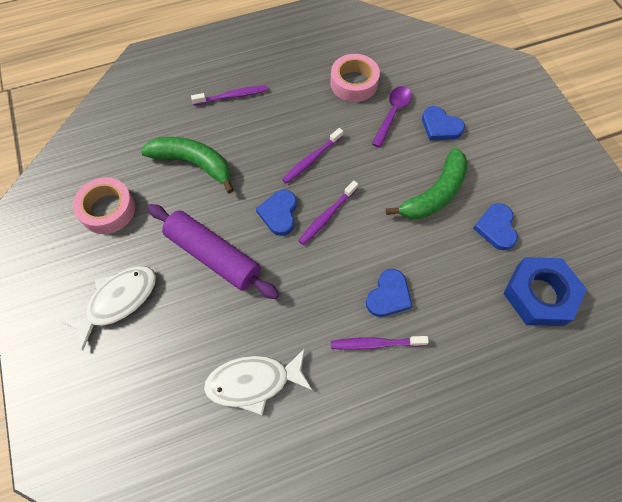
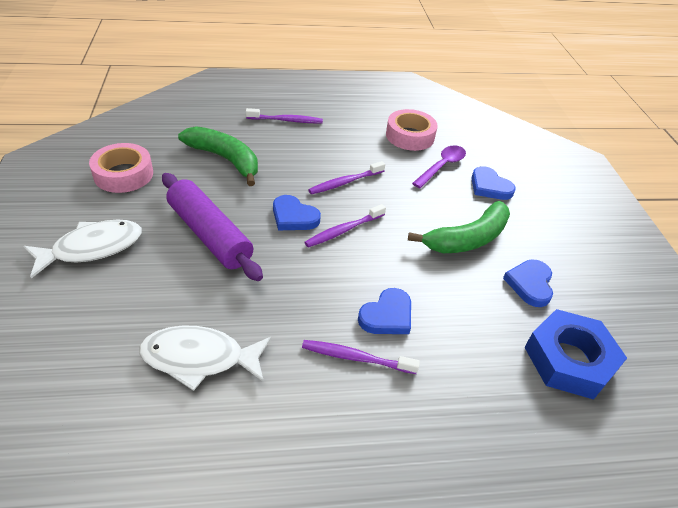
camera: 10 degrees right, 20 degrees down
blue heart [256,190,297,236] -> blue heart turned 75 degrees counterclockwise [273,195,321,230]

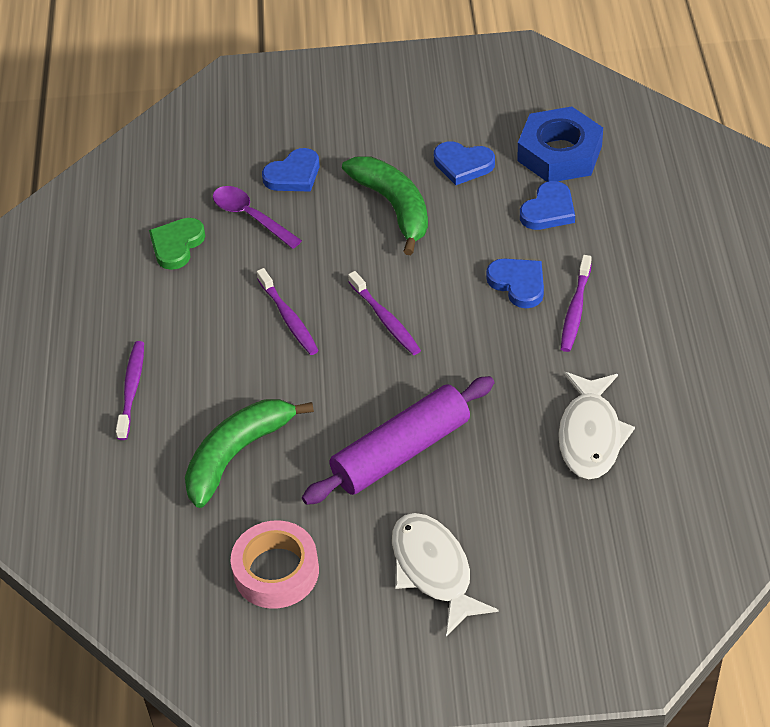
camera: 80 degrees left, 5 degrees up
blue heart [273,195,321,230] -> blue heart moved to [520,181,575,230]
pink tape [386,109,438,151] -> green heart [149,218,205,270]

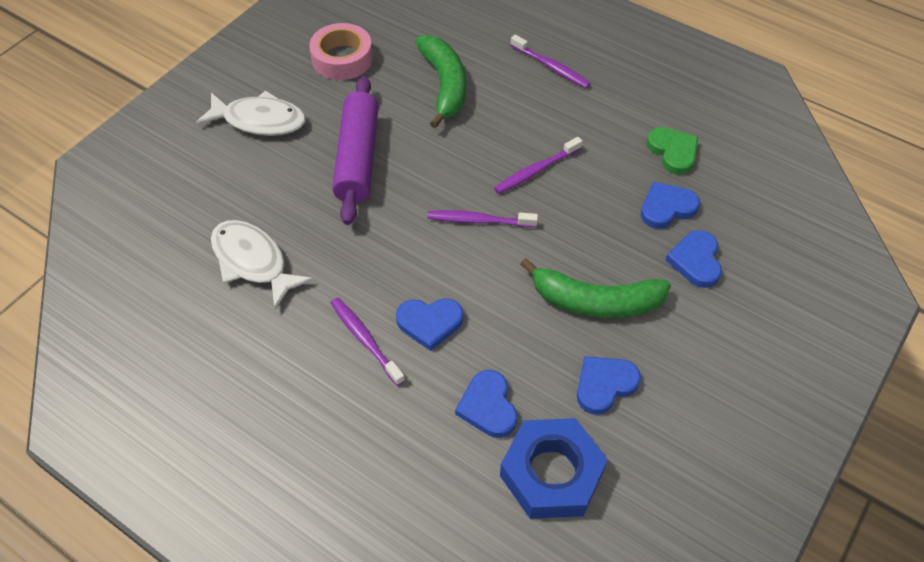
camera: 125 degrees right, 5 degrees up
purple spoon [213,186,302,249] -> blue heart [641,182,700,229]
purple toothbrush [257,268,319,355] -> purple toothbrush turned 45 degrees counterclockwise [494,137,583,194]

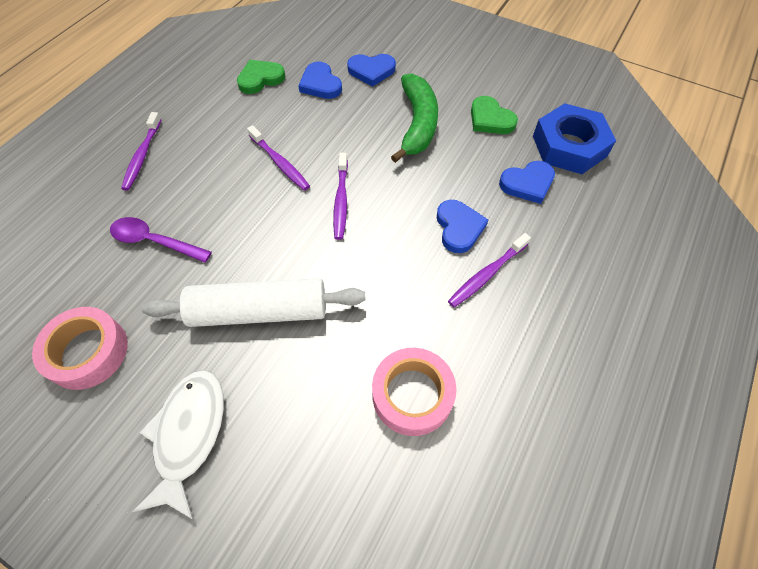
camera: 95 degrees left, 5 degrees up
white fish [211,220,314,309] -> pink tape [372,348,457,436]
purple rolling pin [332,76,379,225] -> white rolling pin [142,278,366,327]
green banana [415,35,466,129] -> purple spoon [110,217,212,263]
purple toothbrush [511,35,591,88] -> purple toothbrush turned 150 degrees clockwise [121,112,161,191]
blue heart [577,356,641,415] -> green heart [471,96,518,134]

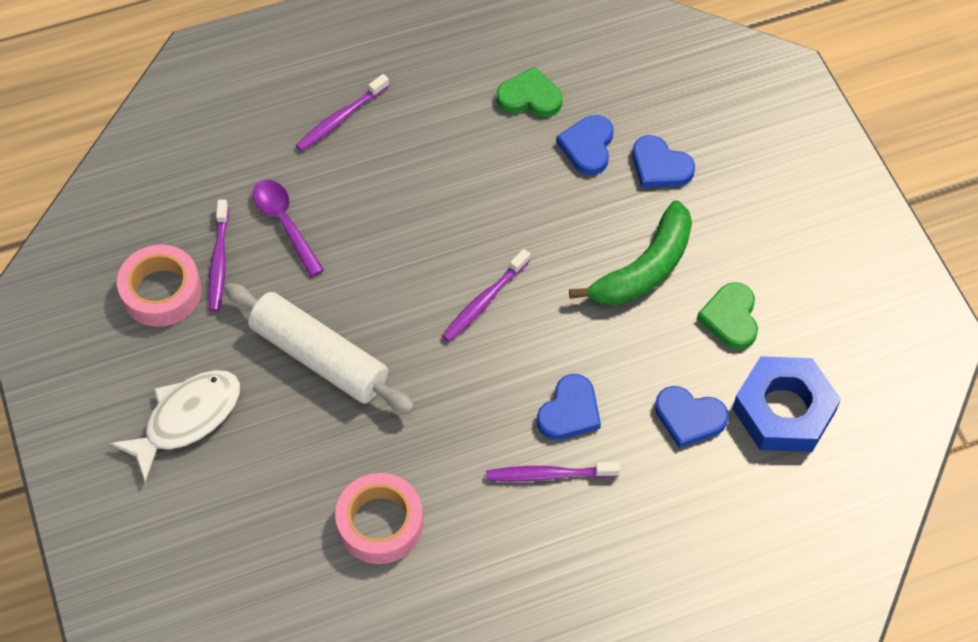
camera: 40 degrees right, 0 degrees up
purple toothbrush [247,125,310,191] -> purple toothbrush moved to [208,200,229,312]

